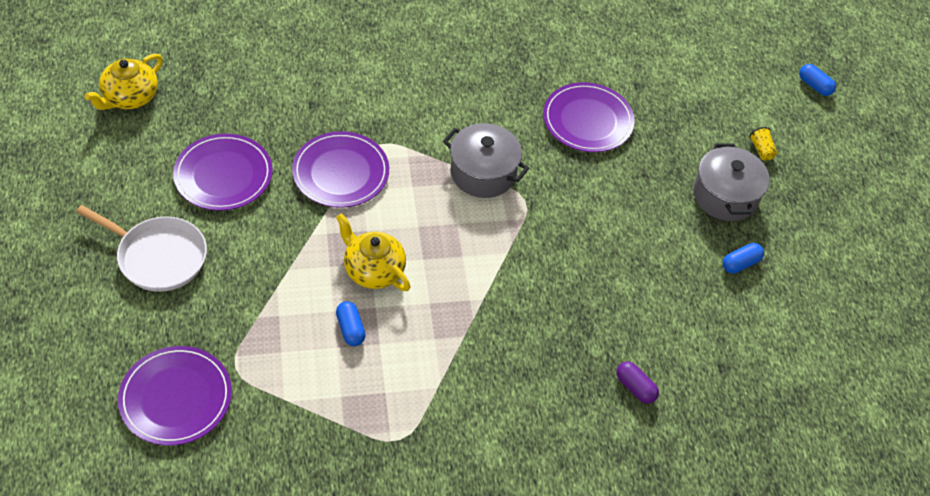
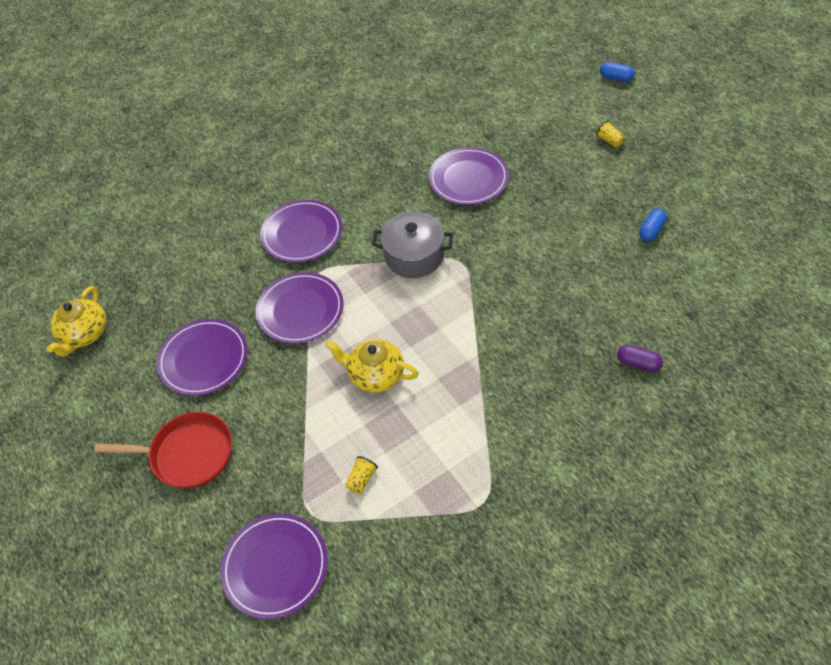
camera: 15 degrees left, 0 degrees up
white pan [76,205,207,292] -> red pan [94,412,232,489]
blue capsule [336,301,366,346] -> none
grey pot [693,143,770,221] -> none
none -> purple plate [260,200,342,262]
none -> yellow cup [345,456,378,494]

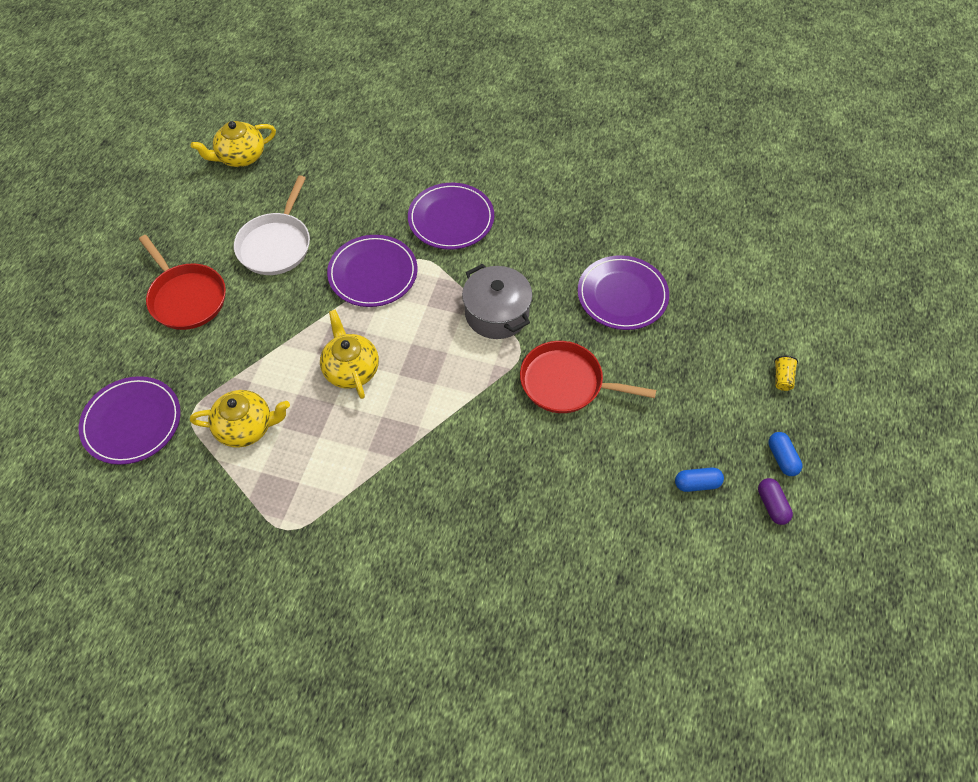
camera: 45 degrees right, 5 degrees up
purple plate [157,319,248,396] -> white pan [234,175,310,275]
yellow cup [345,456,378,494] -> yellow teapot [190,390,290,448]
blue capsule [600,62,635,82] -> blue capsule moved to [768,432,803,476]
purple capsule [617,345,663,372] -> purple capsule moved to [758,478,793,525]
none -> red pan [520,341,656,413]

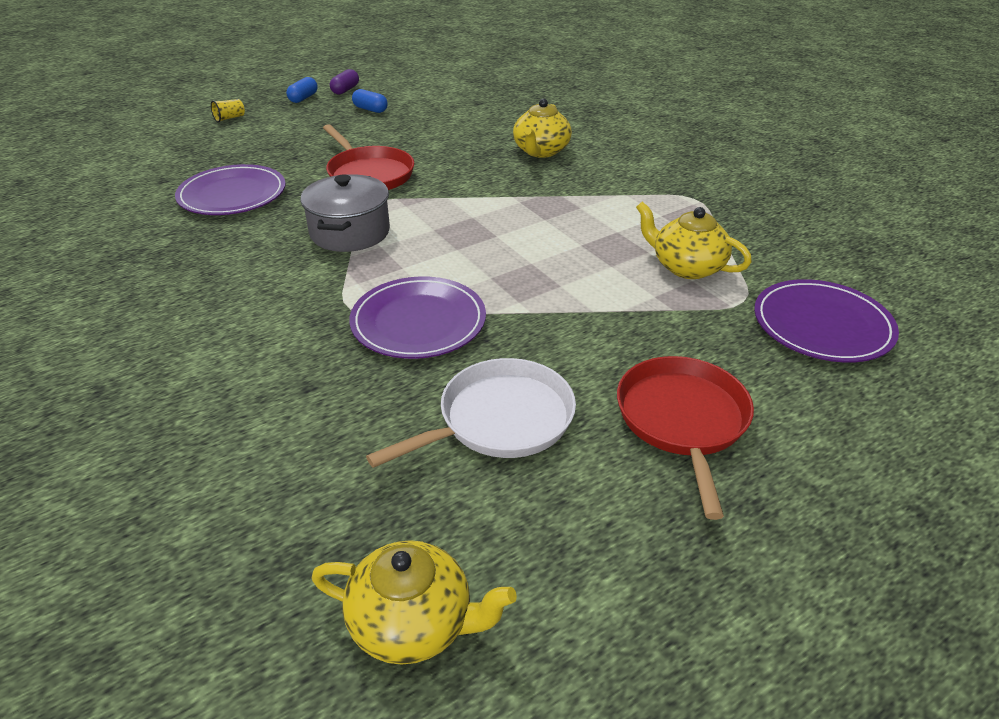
camera: 140 degrees left, 20 degrees down
yellow teapot [320,310,379,399] -> yellow teapot moved to [513,98,572,158]
purple plate [408,183,494,250] -> none

